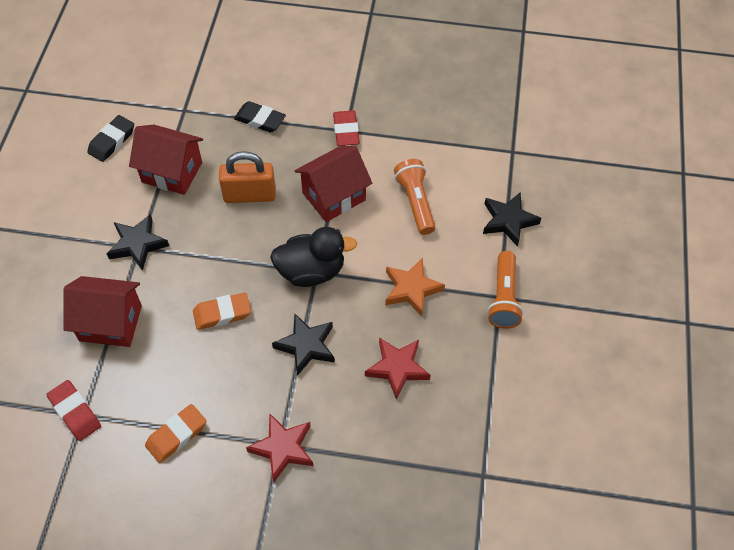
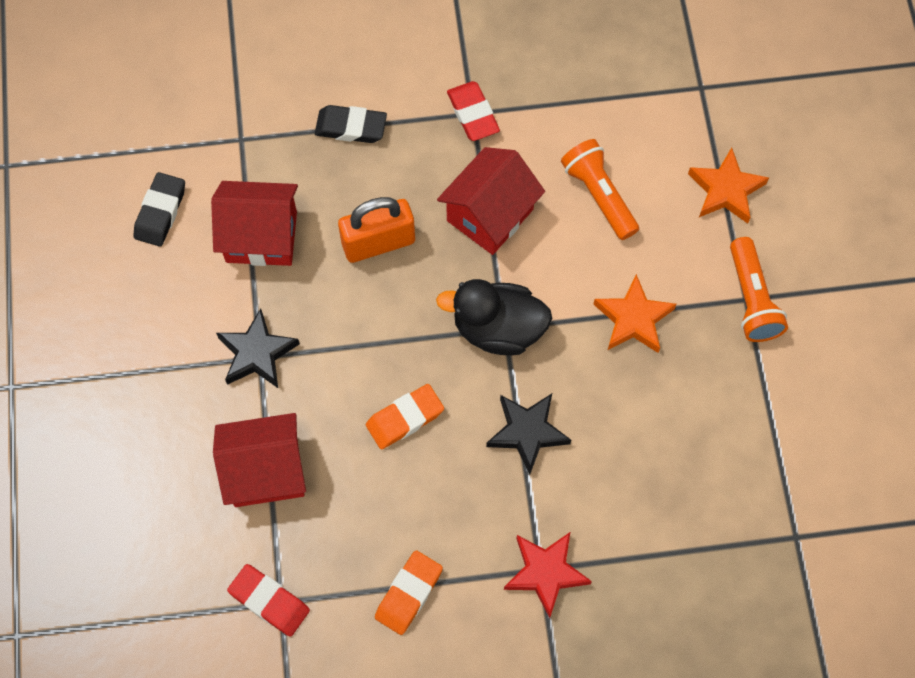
camera: 15 degrees left, 10 degrees up
black duck [270,227,357,287] -> black duck turned 150 degrees counterclockwise [436,279,552,356]
red star [365,338,431,400] -> none
black star [483,192,541,247] -> orange star [688,148,769,224]

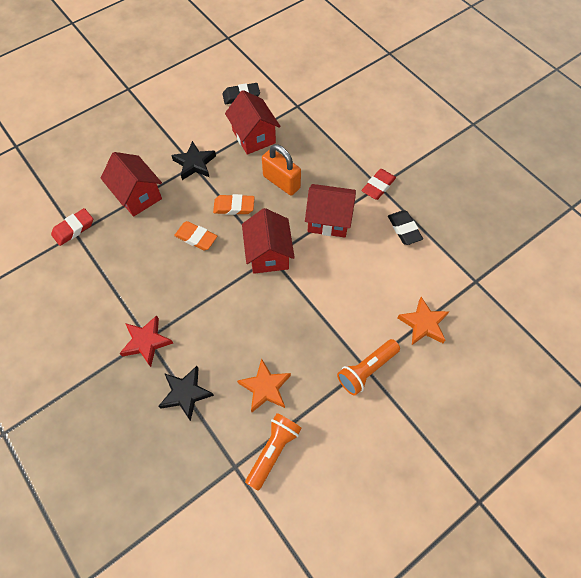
camera: 60 degrees right, 5 degrees down
red eraser [227,564,310,636] -> red eraser turned 45 degrees clockwise [51,208,93,246]
black eraser [315,105,387,143] -> black eraser moved to [388,210,423,245]
orange eraser [375,550,443,635] -> orange eraser moved to [213,194,255,215]
black duck [436,279,552,356] -> red house [242,208,295,274]
black star [486,394,571,475] -> black star moved to [158,366,214,421]
orange flashlight [561,139,639,240] -> orange flashlight moved to [245,413,302,491]
orange star [593,274,677,353] -> orange star moved to [237,359,291,412]

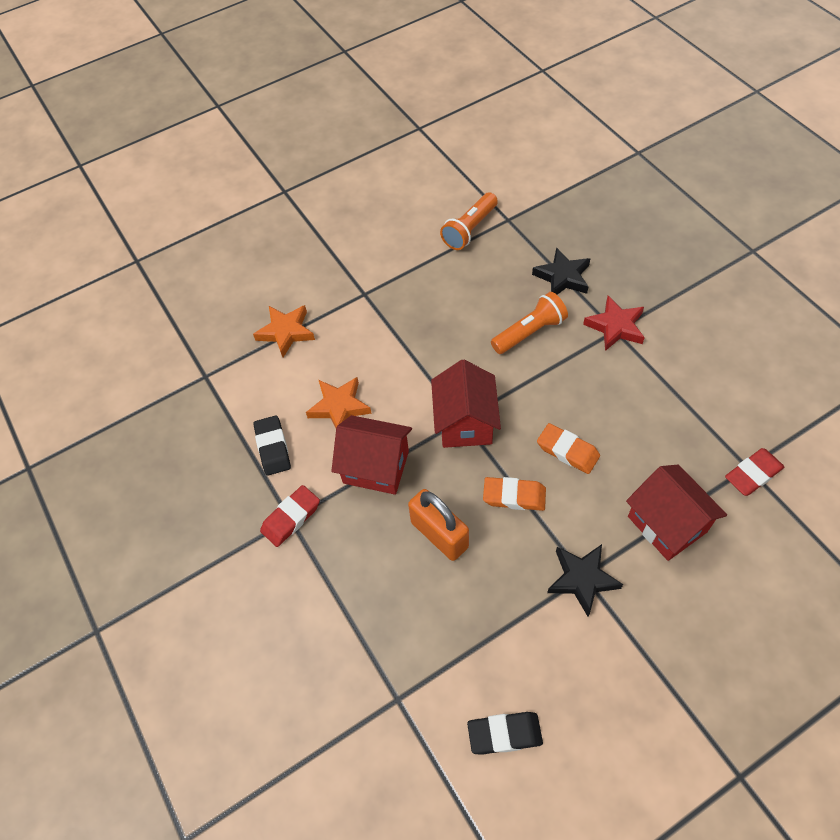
camera: 170 degrees left, 5 degrees down
red house [225,90,281,155] -> none
orange star [237,359,291,412] -> orange star moved to [306,377,372,428]
orange flashlight [337,339,400,396] -> orange flashlight moved to [491,292,568,354]

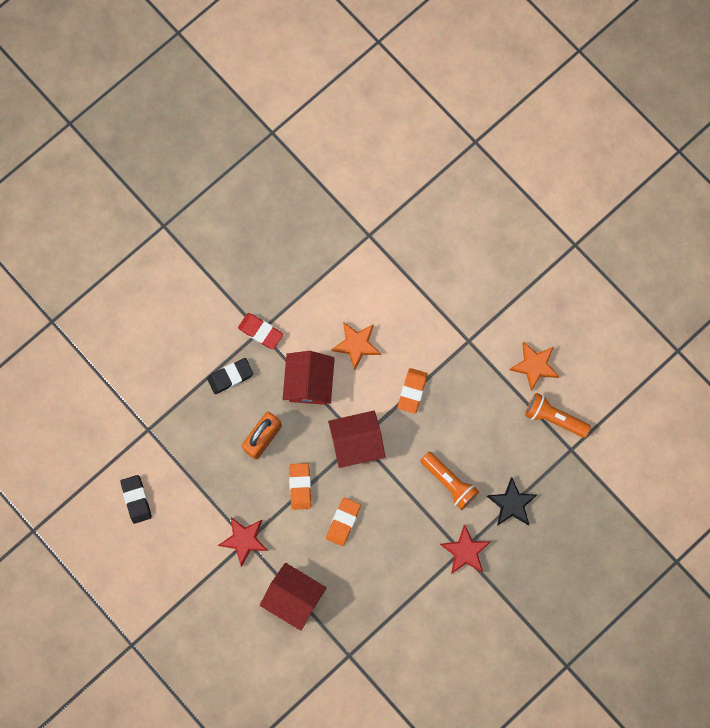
camera: 75 degrees right, 20 degrees up
orange star [253,305,315,357] -> orange star moved to [509,342,559,391]
black eraser [254,416,291,476] -> black eraser moved to [207,358,254,394]
black star [547,544,623,616] -> red star [218,517,268,567]
red house [626,465,727,561] -> red house turned 75 degrees clockwise [260,563,327,631]
red eraser [725,448,784,496] -> none
none -> orange eraser [398,368,427,414]

